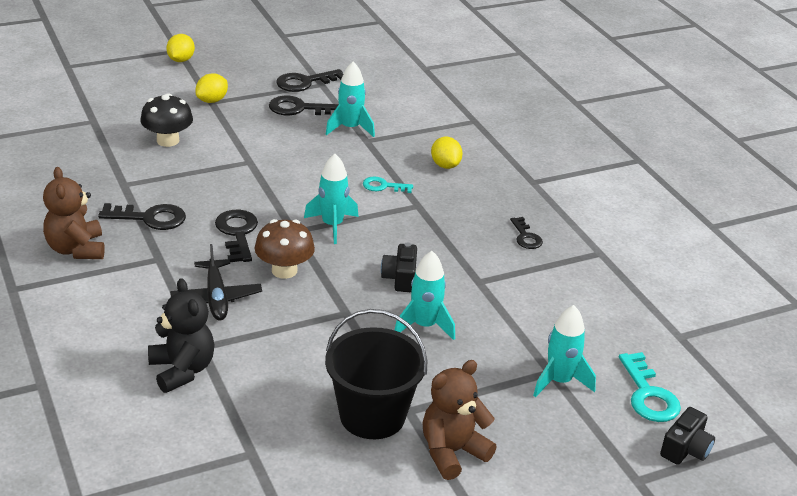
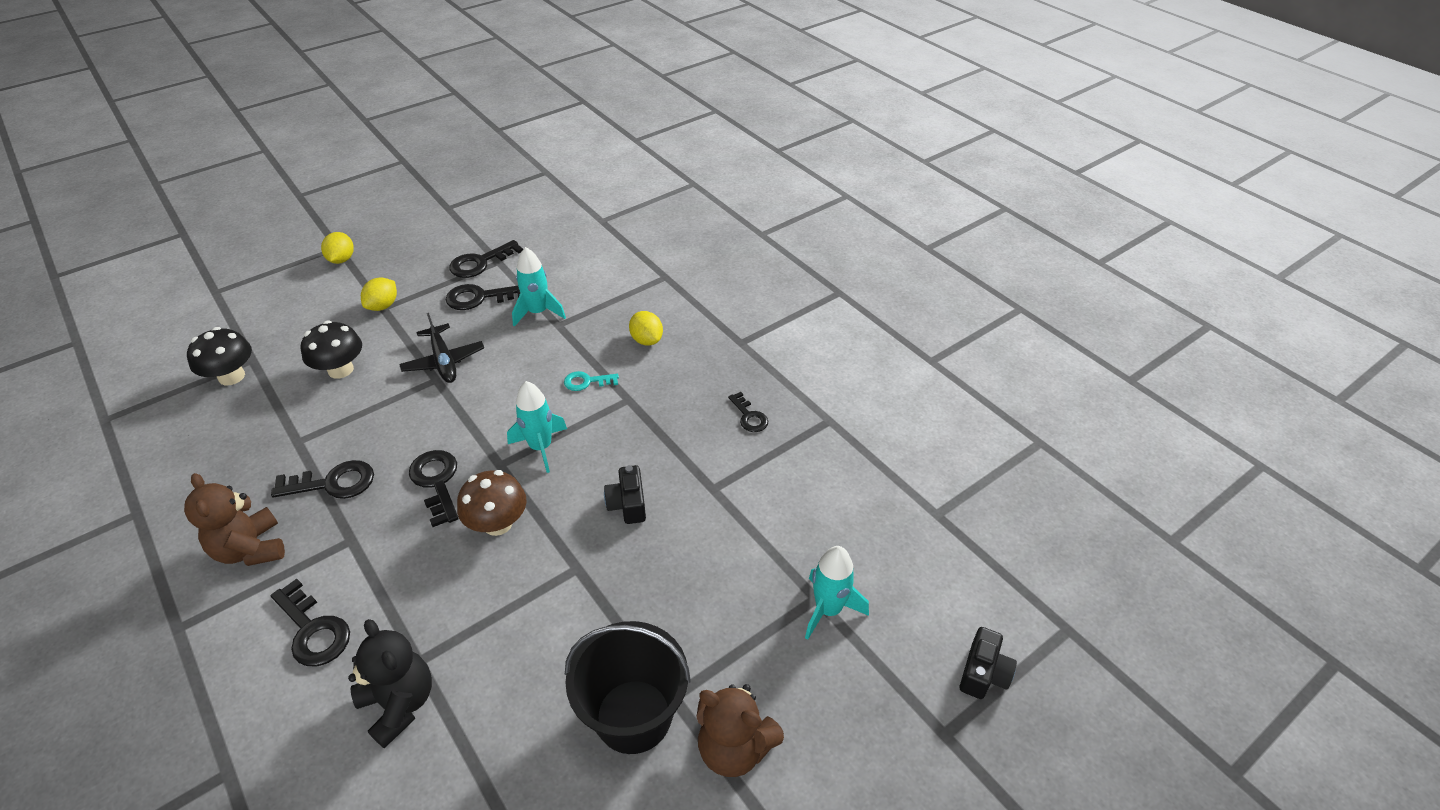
camera: 10 degrees left, 10 degrees up
black plane [170,244,262,321] -> black plane moved to [399,313,484,383]
turquoise rocket [394,251,455,340] -> none
brown teddy bear [422,360,497,480] -> brown teddy bear turned 105 degrees counterclockwise [696,684,784,777]
turquoise key [619,352,681,422] -> none
none -> black mushroom [187,327,252,385]
none -> black key [271,579,350,666]

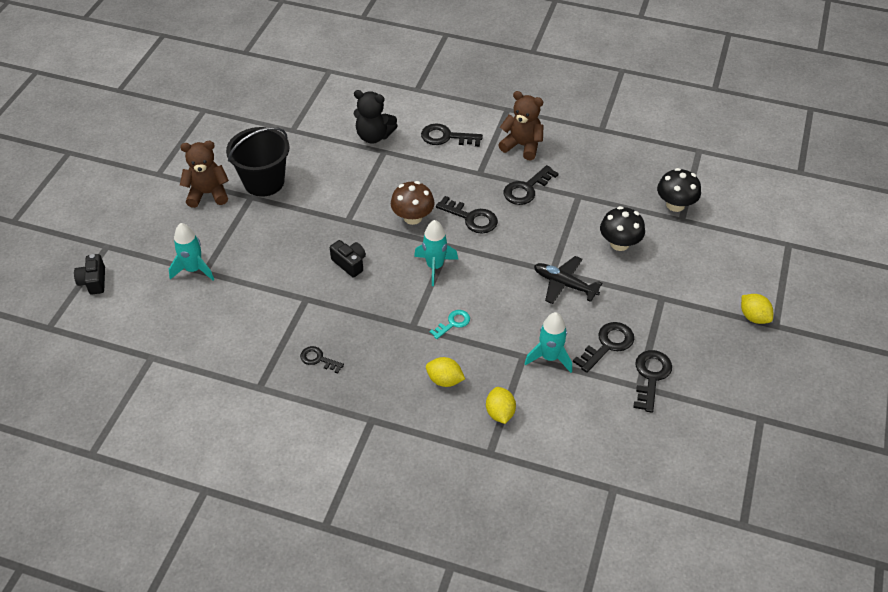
camera: 145 degrees right, 5 degrees up
yellow lemon [361,277,397,311] -> yellow lemon moved to [486,387,516,424]

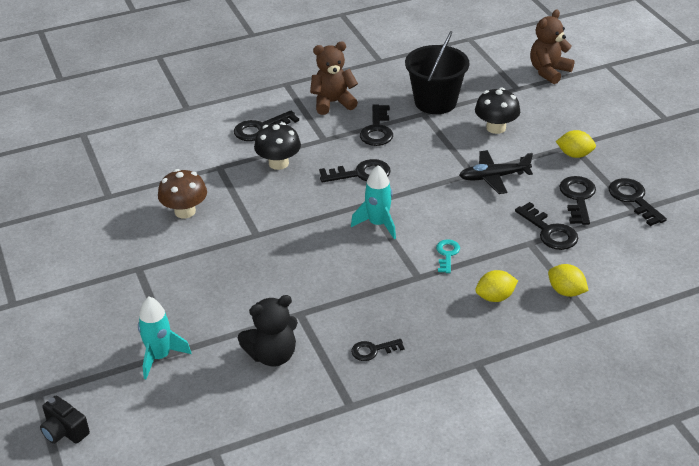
camera: 40 degrees left, 10 degrees down
brown teddy bear [180,141,229,208] -> brown teddy bear moved to [530,9,575,84]
black bucket [226,127,289,197] -> black bucket moved to [405,31,469,114]
black camera [330,240,366,278] -> none
black teddy bear [354,90,398,144] -> black teddy bear moved to [238,295,298,367]
brown mushroom [391,181,435,225] -> brown mushroom moved to [158,169,207,218]
turquoise rocket [524,312,572,373] -> black key [515,202,578,250]
black mushroom [657,168,701,212] -> black mushroom moved to [254,122,301,170]
yellow lemon [741,294,773,324] -> yellow lemon moved to [556,130,596,158]

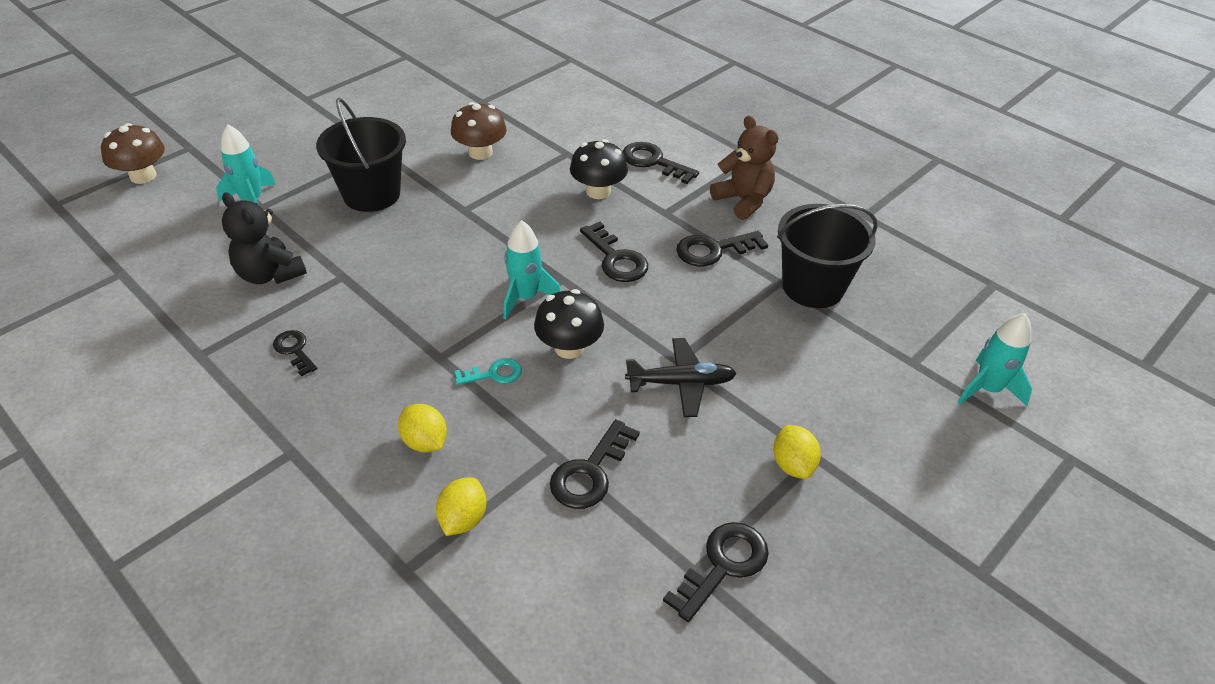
camera: 65 degrees right, 5 degrees up
black camera [40,396,90,444] -> brown mushroom [101,123,165,184]
black plane [459,150,533,194] -> black plane turned 120 degrees clockwise [625,338,737,417]
black mushroom [475,88,520,134] -> black mushroom moved to [534,289,604,359]
brown teddy bear [530,9,575,84] -> turquoise rocket [958,313,1032,406]
black key [559,176,596,225] -> none
none -> black bucket [316,98,406,212]

